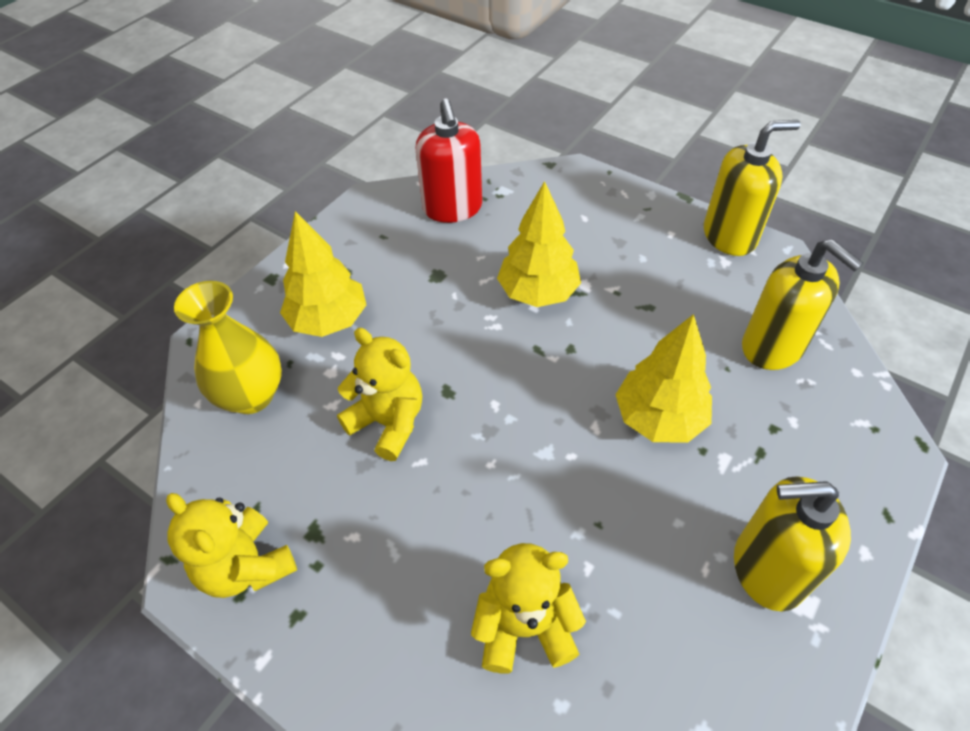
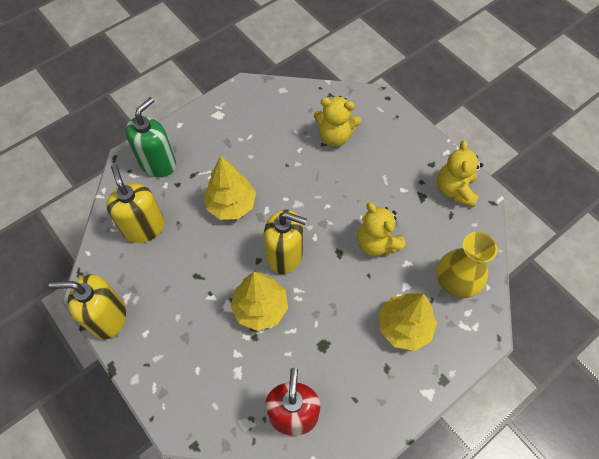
camera: 165 degrees left, 10 degrees up
yellow teddy bear [166,493,297,598] -> yellow teddy bear turned 150 degrees counterclockwise [437,140,483,207]
yellow soap dispenser [734,476,851,612] -> yellow soap dispenser moved to [264,209,307,274]
none -> green soap dispenser [125,97,176,177]

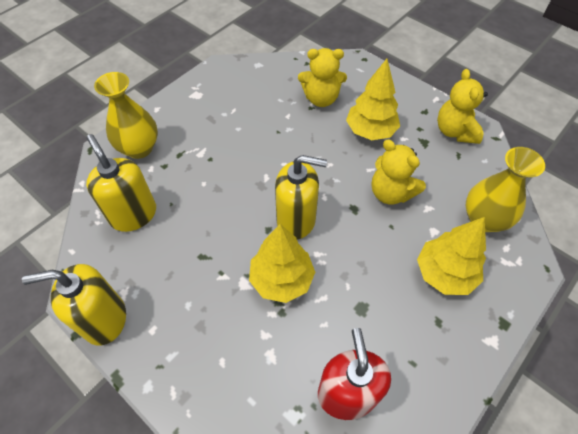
camera: 10 degrees left, 5 degrees down
green soap dispenser [125,97,176,177] -> yellow vase [94,72,158,159]
yellow tree [204,156,256,220] -> yellow tree moved to [346,59,400,140]

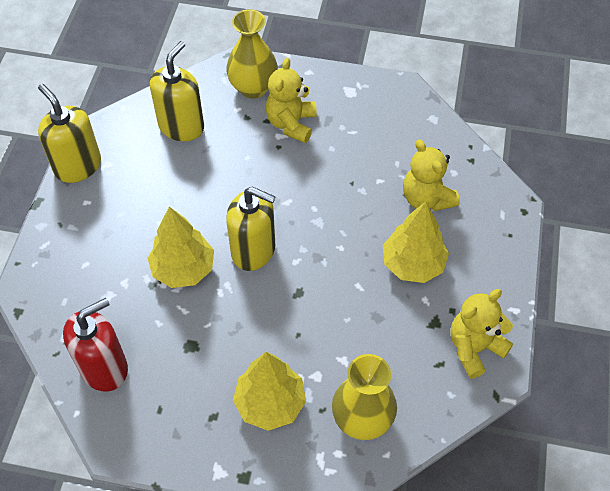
camera: 60 degrees right, 0 degrees up
yellow soap dispenser [275,155,327,239] -> yellow soap dispenser turned 45 degrees counterclockwise [226,187,276,271]
yellow teddy bear [371,139,426,205] -> yellow teddy bear moved to [266,58,317,143]

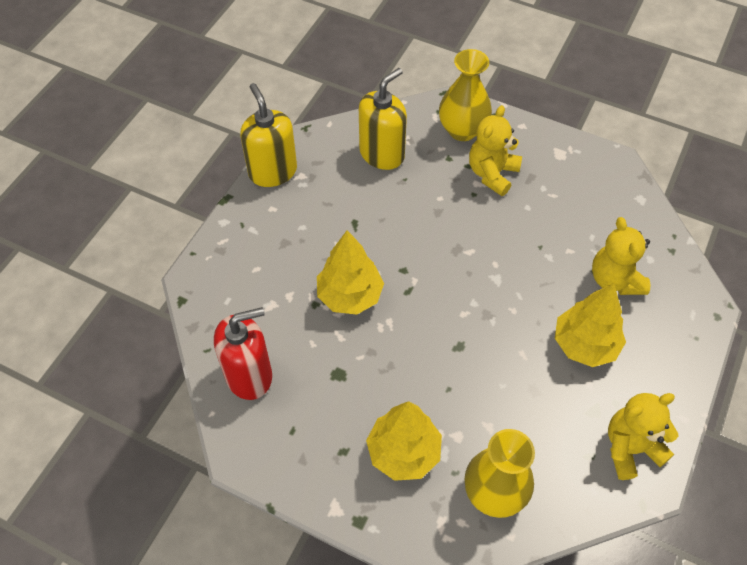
camera: 15 degrees right, 0 degrees up
yellow soap dispenser [226,187,276,271] -> none

